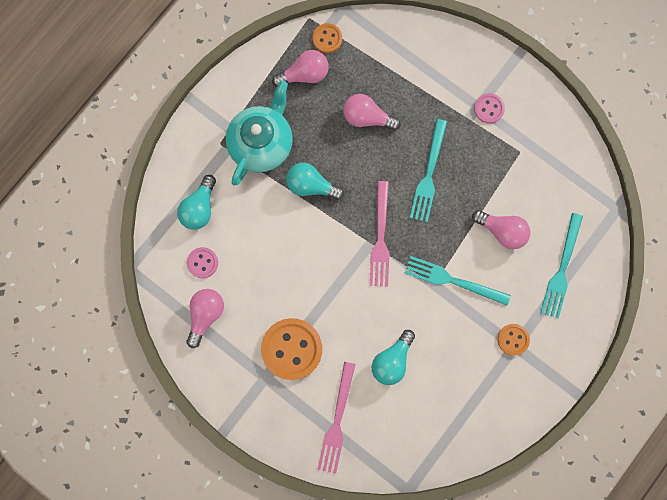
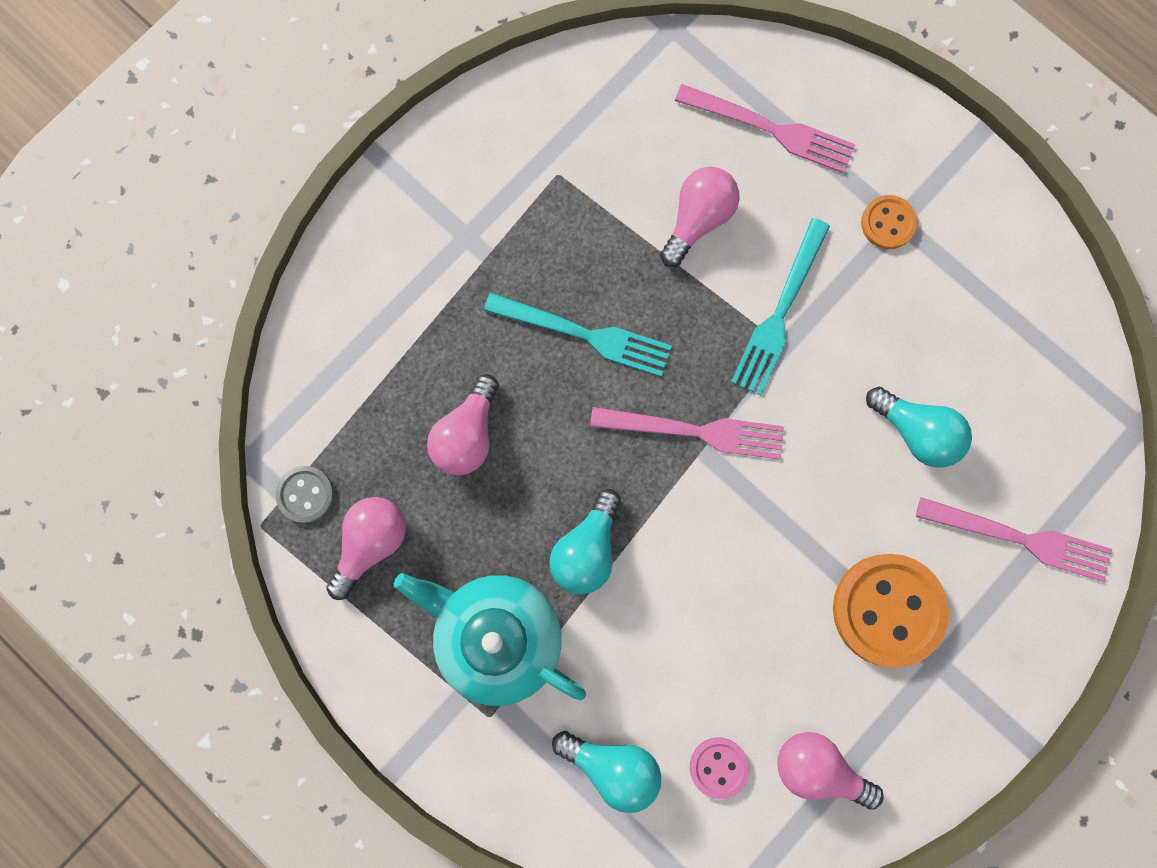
camera: 85 degrees left, 0 degrees up
pink light bulb [272,50,329,87] -> pink light bulb turned 45 degrees clockwise [326,497,406,600]
orange button [313,23,342,53] -> grey button [276,466,334,523]
pink button [474,93,505,124] -> none
turquoise fork [540,213,583,318] -> pink fork [675,84,856,173]

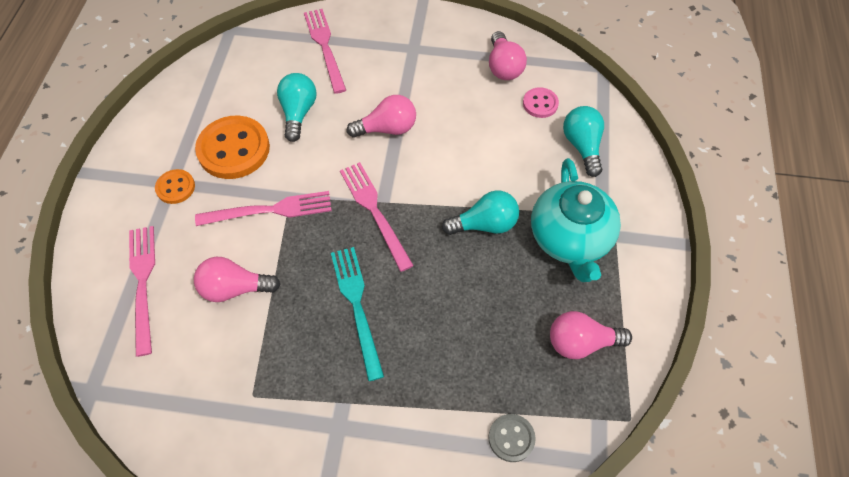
camera: 125 degrees left, 20 degrees down
grey button [276,466,334,523] -> grey button moved to [488,414,536,462]
pink light bulb [427,374,499,475] -> pink light bulb moved to [347,95,416,138]
turquoise fork [731,218,830,396] -> pink fork [195,191,332,226]
orange button [833,554,949,668] -> orange button moved to [195,116,270,179]

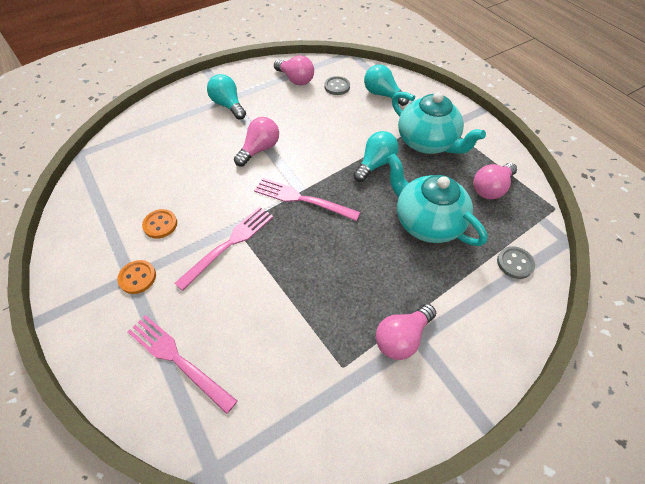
camera: 40 degrees left, 5 degrees down
pink light bulb [194,257,281,302] -> pink light bulb moved to [376,304,436,360]
orange button [195,116,270,179] -> orange button [142,209,177,239], size x0.52
turquoise light bulb [277,73,317,142] -> turquoise light bulb moved to [207,74,246,120]
pink fork [304,9,346,94] -> none
turquoise fork [331,247,384,381] -> none
pink button [523,87,559,118] -> grey button [324,76,350,95]
none -> turquoise teapot [387,154,487,246]

